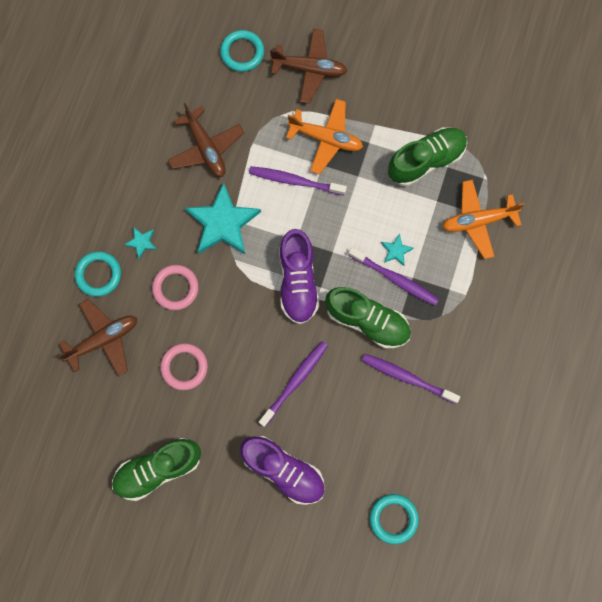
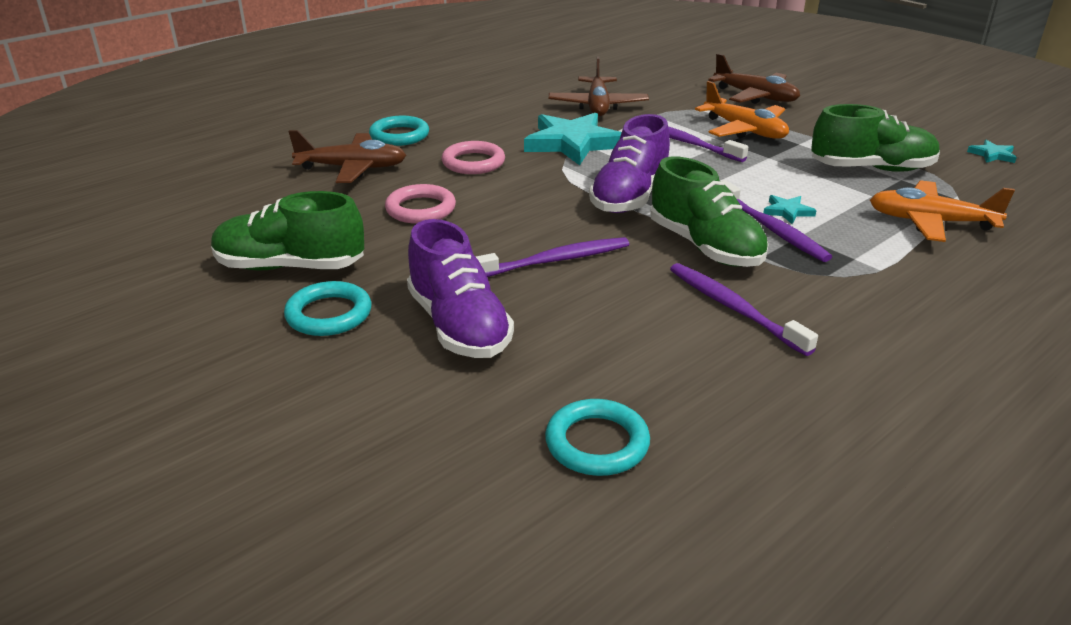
camera: 30 degrees right, 45 degrees down
turquoise star [124,227,157,259] -> turquoise star moved to [967,140,1017,163]
turquoise ring [220,30,264,72] -> turquoise ring moved to [284,281,372,336]

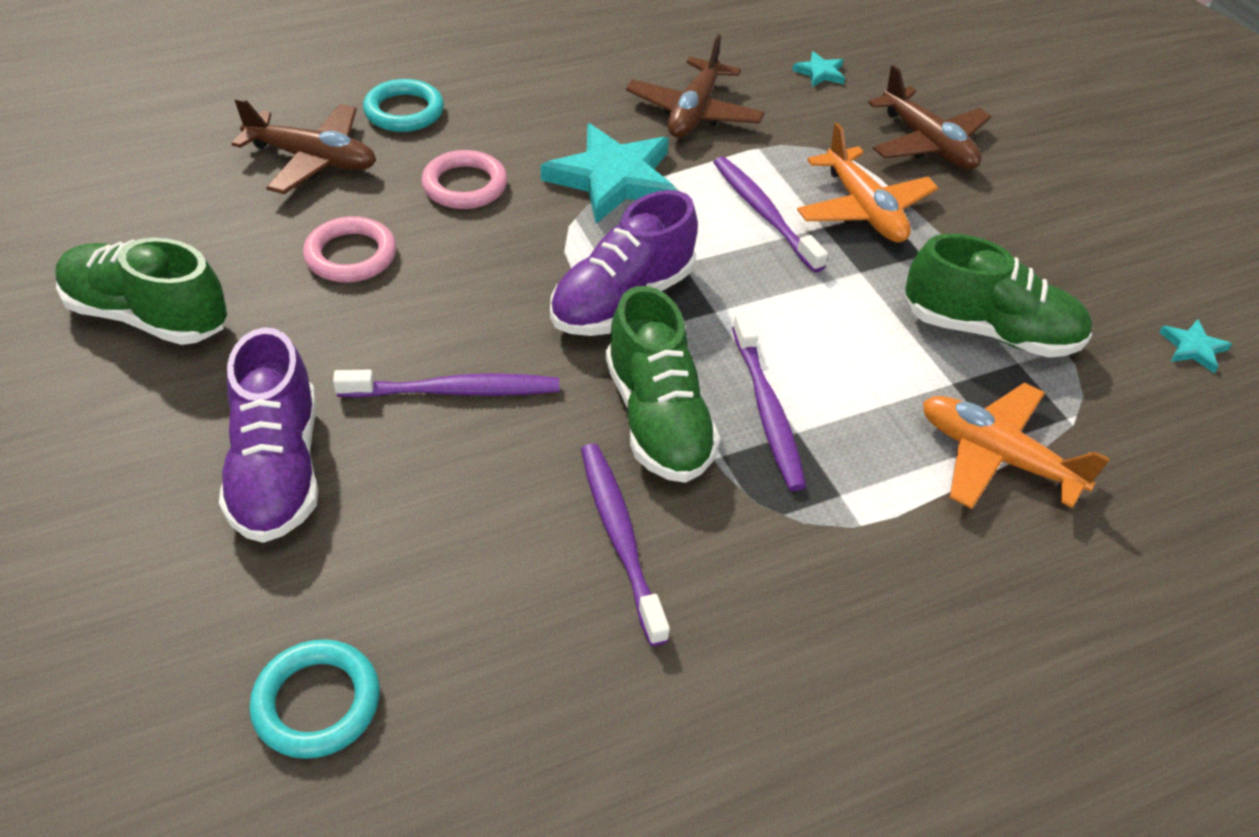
camera: 15 degrees right, 15 degrees up
turquoise ring [284,281,372,336] -> none
turquoise star [763,195,817,224] -> turquoise star moved to [792,51,845,87]

